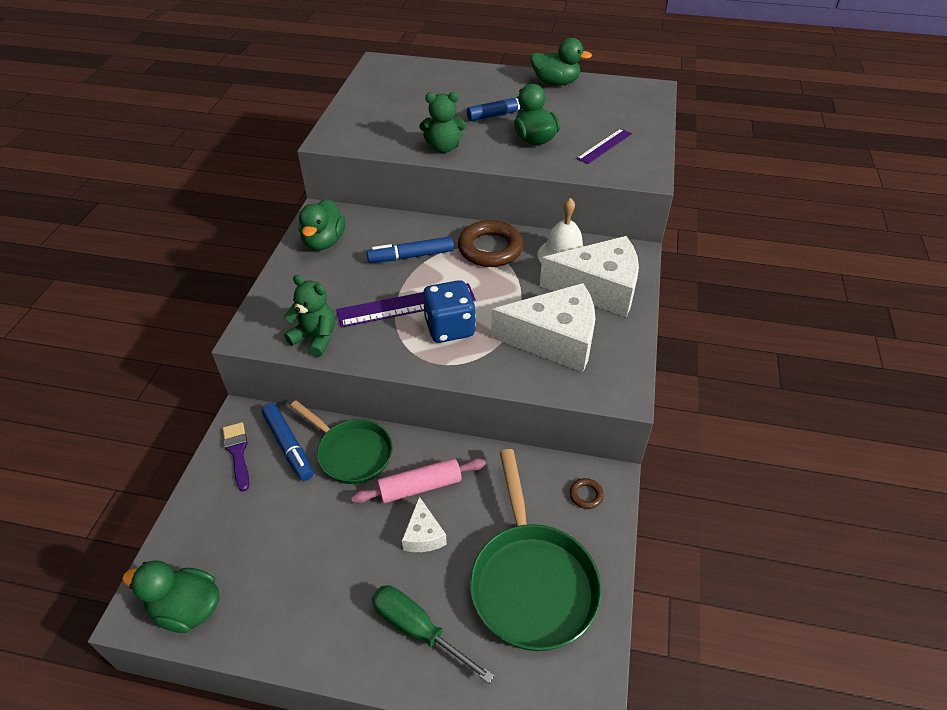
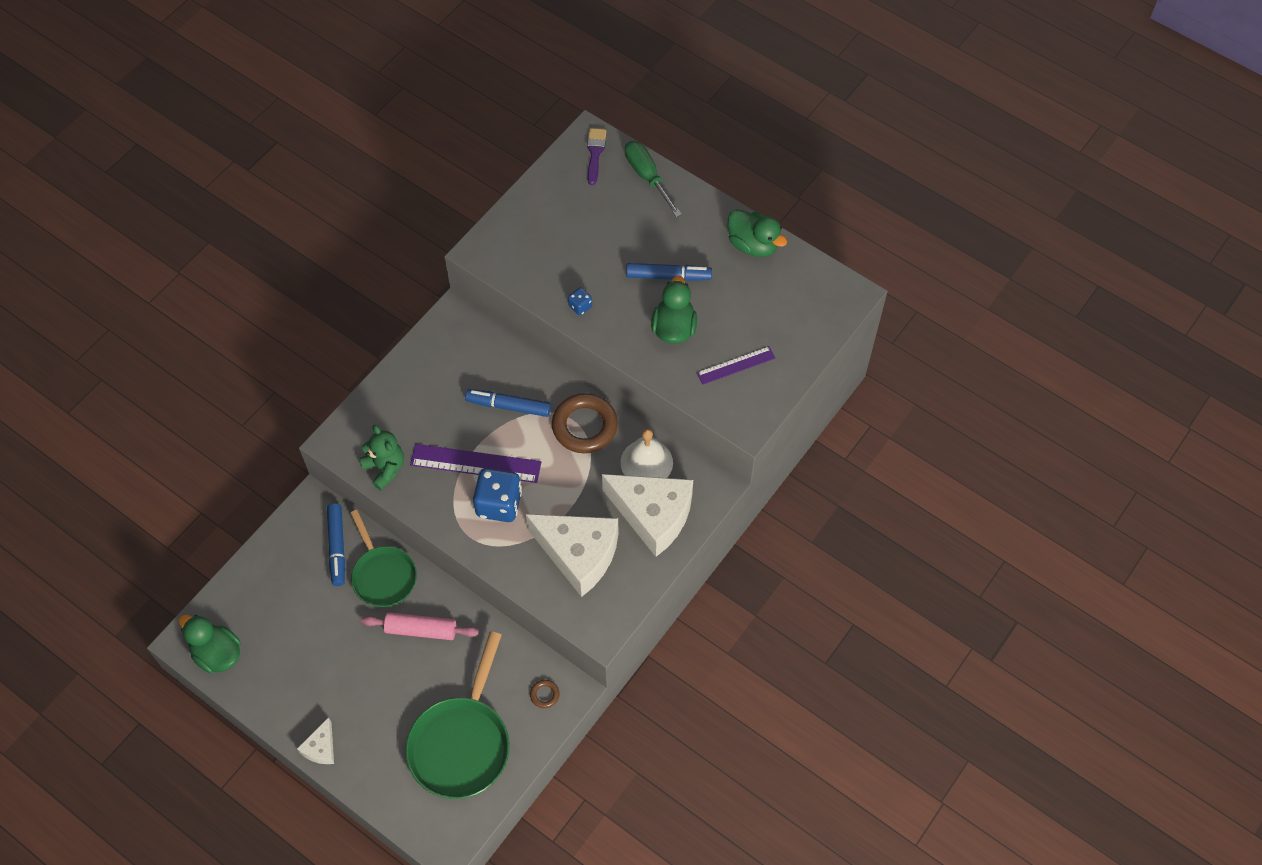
camera: 25 degrees right, 15 degrees up
purple brush [223,422,249,492] -> purple brush moved to [587,128,606,185]
green duck [299,199,345,250] -> none
green screwdriver [372,585,494,684] -> green screwdriver moved to [625,141,682,217]
white cheese [402,496,447,552] -> white cheese moved to [297,717,334,764]
green teddy bear [420,92,466,153] -> blue dice [568,287,592,316]

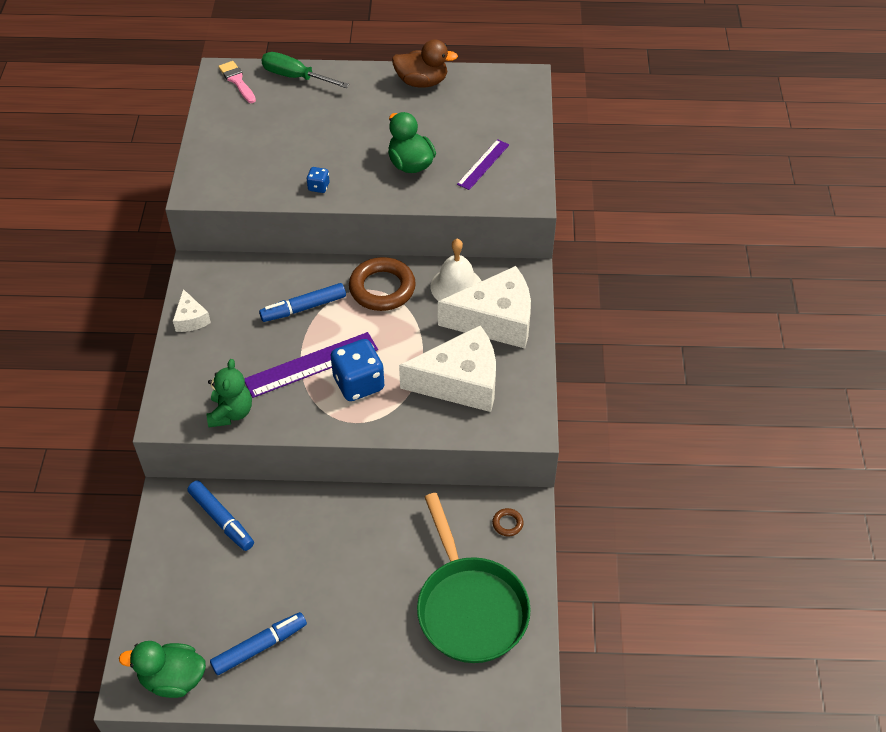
camera: 35 degrees left, 10 degrees down
white cheese [297,717,334,764] -> white cheese moved to [173,289,211,332]
green pan [350,510,417,608] -> none
green teddy bear [360,425,404,491] -> green teddy bear turned 75 degrees clockwise [207,359,252,427]
pink rolling pin [361,613,479,640] -> none
purple brush [587,128,606,185] -> pink brush [218,61,256,103]
blue marker [626,263,712,281] -> blue marker moved to [210,612,307,675]
green duck [728,209,787,257] -> brown duck [392,39,458,87]

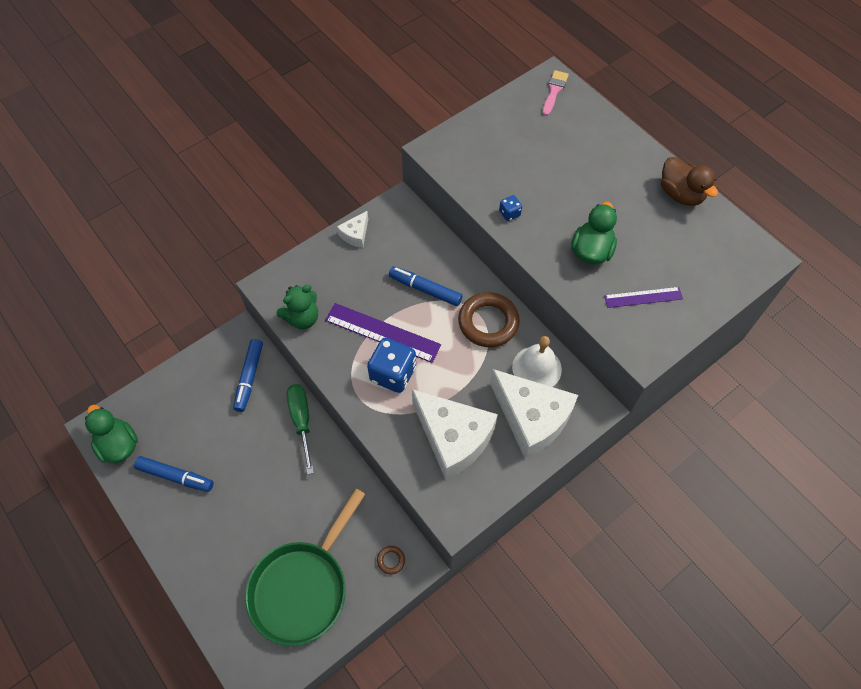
camera: 50 degrees right, 10 degrees up
green screwdriver [261,52,349,88] -> green screwdriver moved to [287,384,314,474]

